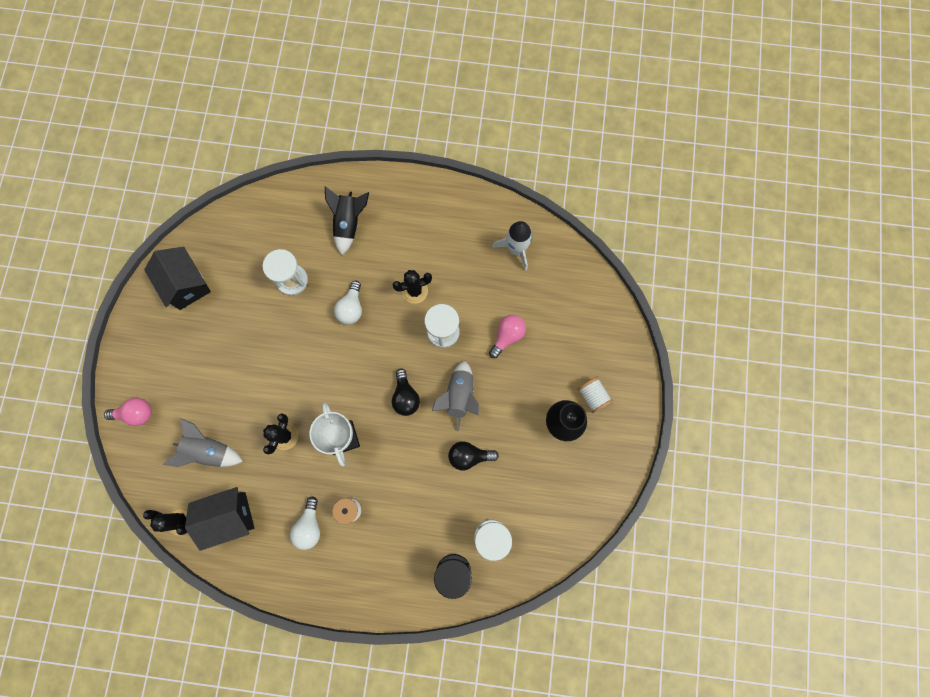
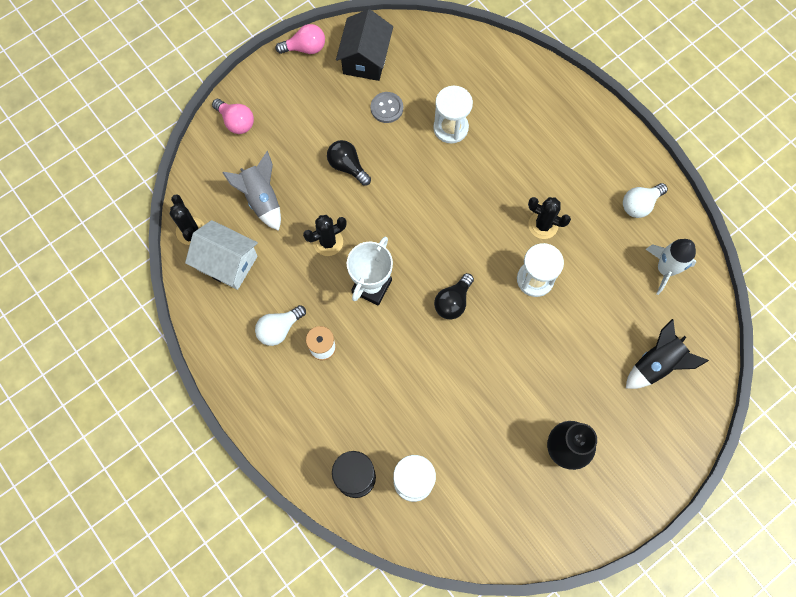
camera: 45 degrees right, 5 degrees down
black house [185,487,254,551] -> white house [185,220,258,290]
black rocket [325,186,369,255] -> black rocket moved to [626,319,709,389]
white light bulb [334,281,362,325] -> white light bulb moved to [623,183,668,218]
grey rocket [432,361,479,431] -> none
black light bulb [448,441,499,470] -> black light bulb moved to [327,140,371,186]
pink light bulb [489,315,526,358] -> pink light bulb moved to [276,24,325,54]
white spool [577,377,613,413] -> none
none -> grey button [371,92,403,123]

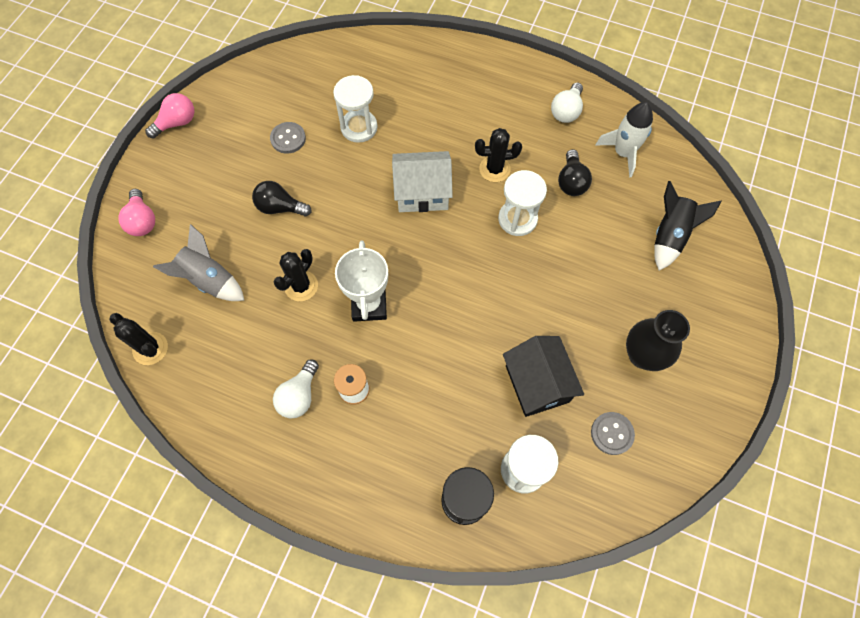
camera: 30 degrees left, 5 degrees down
white house [185,220,258,290] -> white house moved to [392,151,453,212]
pink light bulb [212,99,254,134] -> pink light bulb turned 60 degrees clockwise [118,189,155,236]
black house [336,9,393,81] -> black house moved to [503,336,584,417]
black light bulb [434,273,474,319] -> black light bulb moved to [558,149,592,196]
none -> grey button [591,412,635,455]

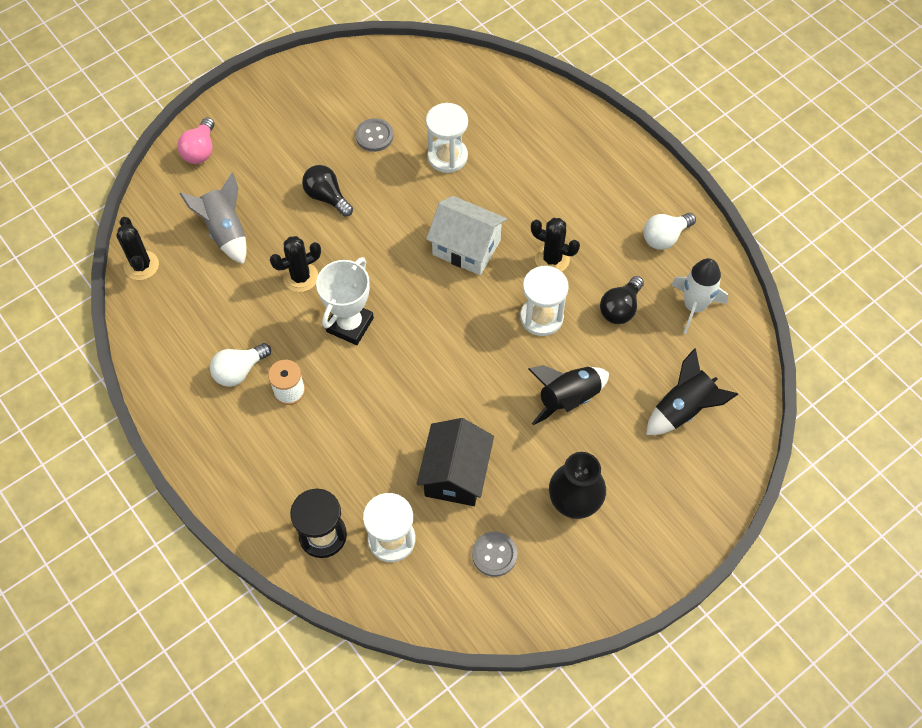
camera: 30 degrees right, 5 degrees down
pink light bulb [145,93,195,139] -> none
none -> black rocket [528,365,609,425]

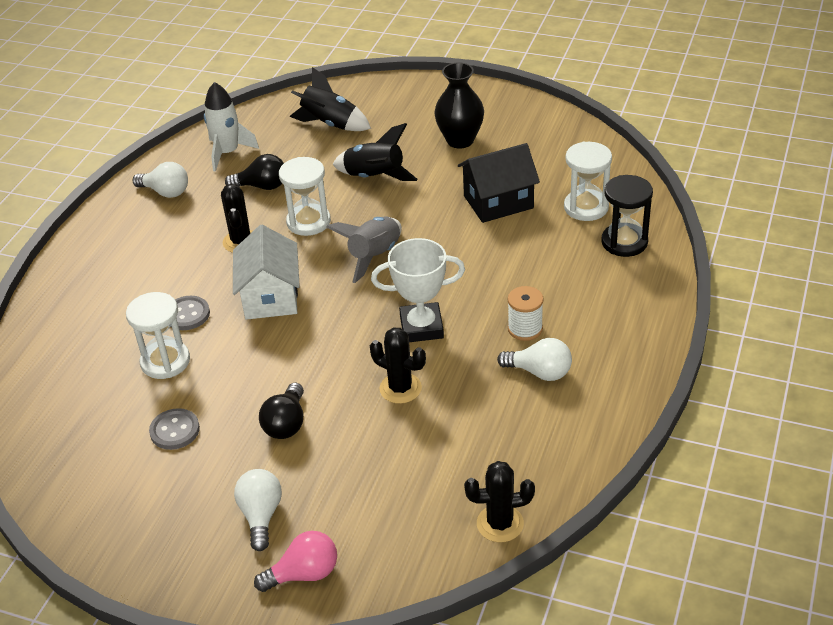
camera: 120 degrees left, 20 degrees down
black cactus [116,217,159,280] -> black cactus turned 45 degrees clockwise [464,461,535,542]
grey rocket [180,172,247,264] -> grey rocket moved to [326,216,402,283]
grey button [472,531,517,577] -> grey button moved to [171,296,210,330]
none -> white light bulb [234,469,282,551]

